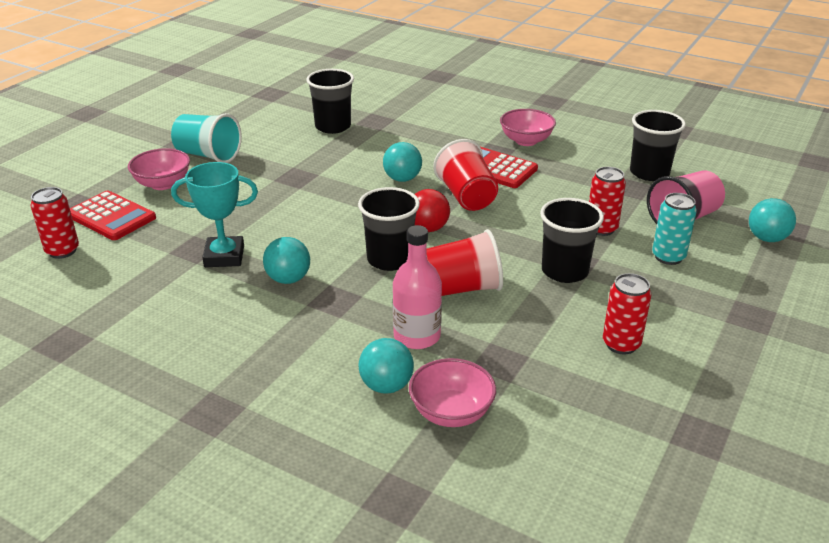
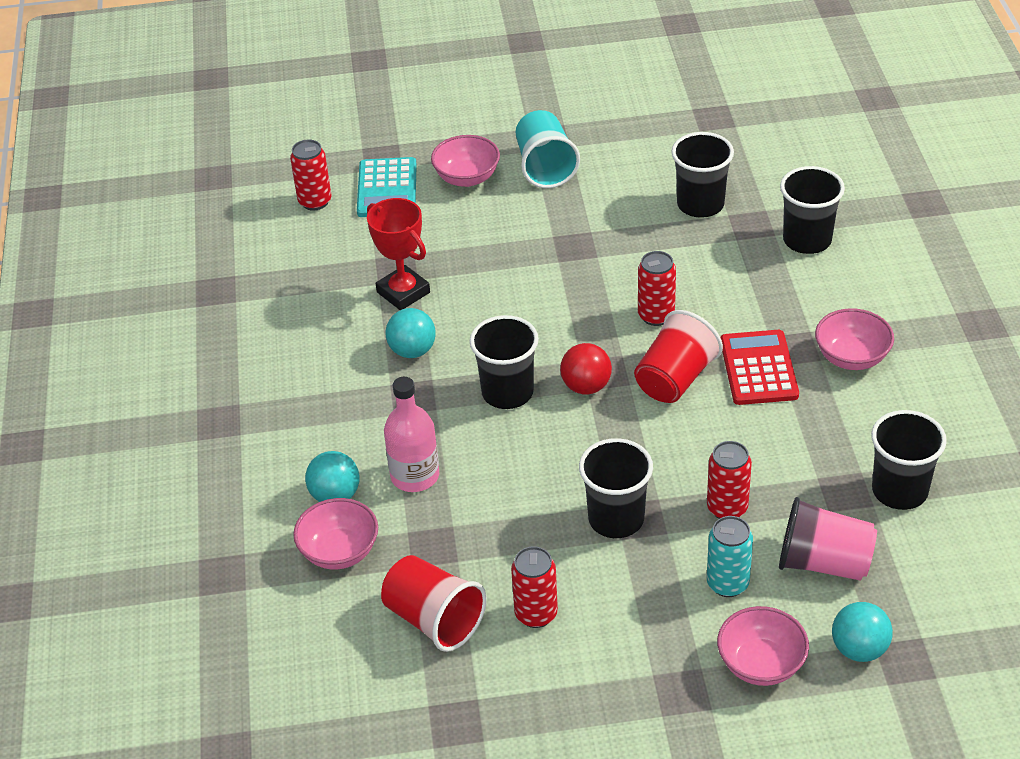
camera: 55 degrees right, 10 degrees up
red calculator [70,190,156,240] -> turquoise calculator [357,157,417,217]
turquoise trophy [171,162,258,267] -> red trophy [367,198,430,310]
turquoise ball [383,142,422,182] -> red can [638,251,676,326]
red cup [426,229,503,296] -> red cup moved to [381,555,486,652]
none -> pink bowl [717,606,809,686]
none -> black cup [780,166,845,254]

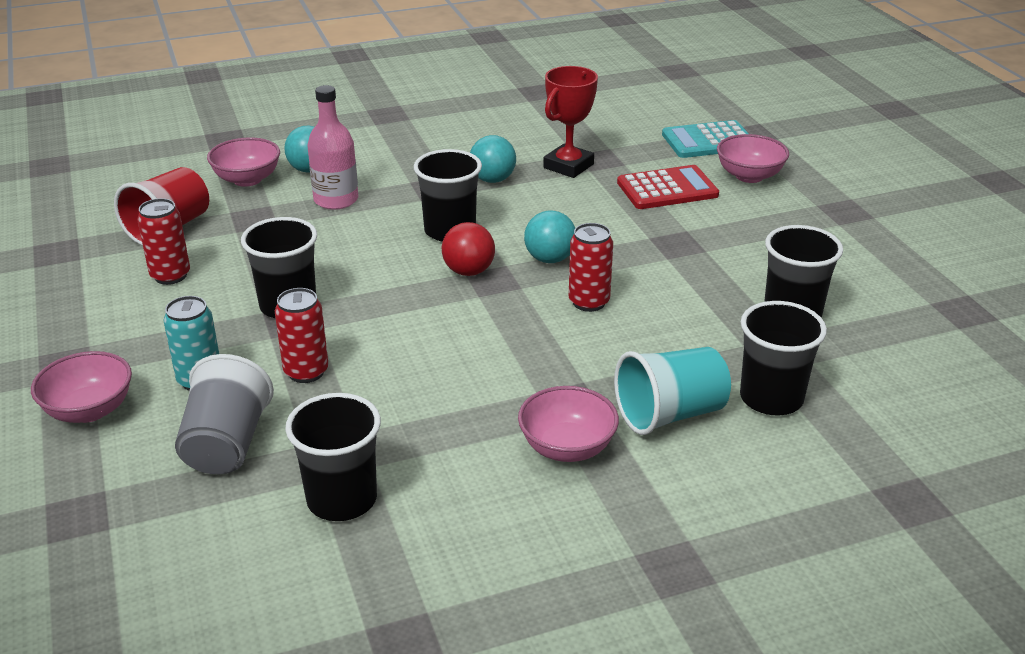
camera: 75 degrees right, 10 degrees down
red can [290,139,331,211] -> none
turquoise cup [516,110,580,188] -> turquoise cup moved to [614,347,731,435]
red cup [634,310,723,403] -> none
red calculator [721,330,799,405] -> red calculator moved to [617,165,719,209]
pink cup [779,497,877,581] -> grey cup [175,354,274,474]
turquoise ball [832,602,893,662] -> turquoise ball moved to [524,211,575,263]

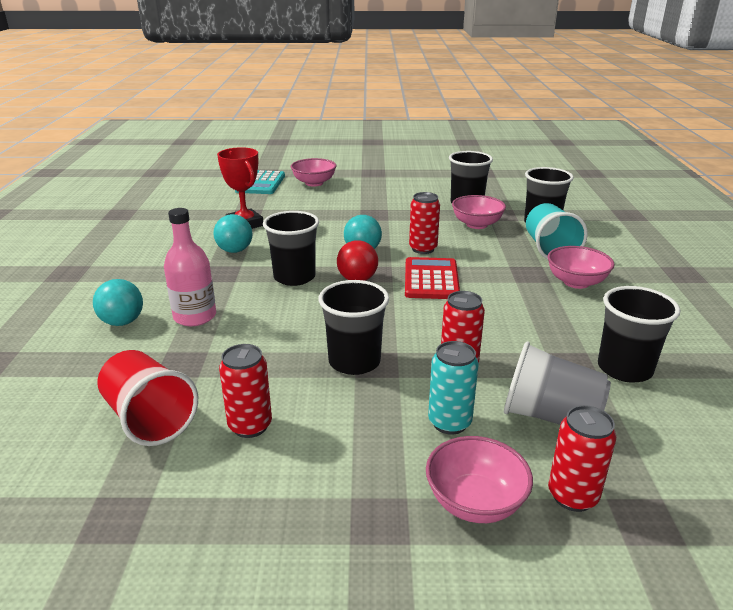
camera: 70 degrees left, 5 degrees down
pink bowl [207,138,280,187] -> pink bowl moved to [452,195,506,229]
red calculator [617,165,719,209] -> red calculator moved to [405,257,460,299]
none -> red can [548,405,616,512]

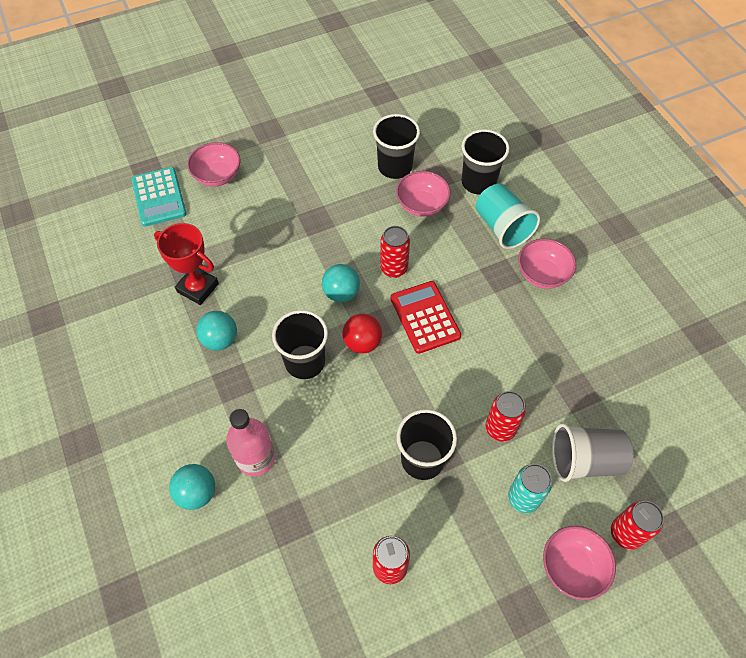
camera: 25 degrees left, 30 degrees up
red cup [97,350,198,446] -> none
black cup [598,286,680,383] -> none

